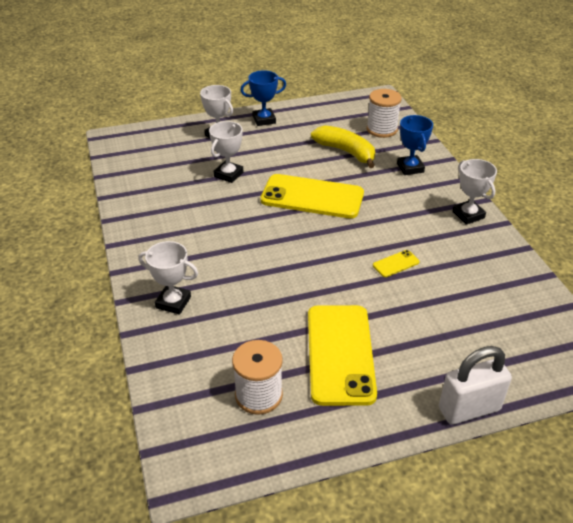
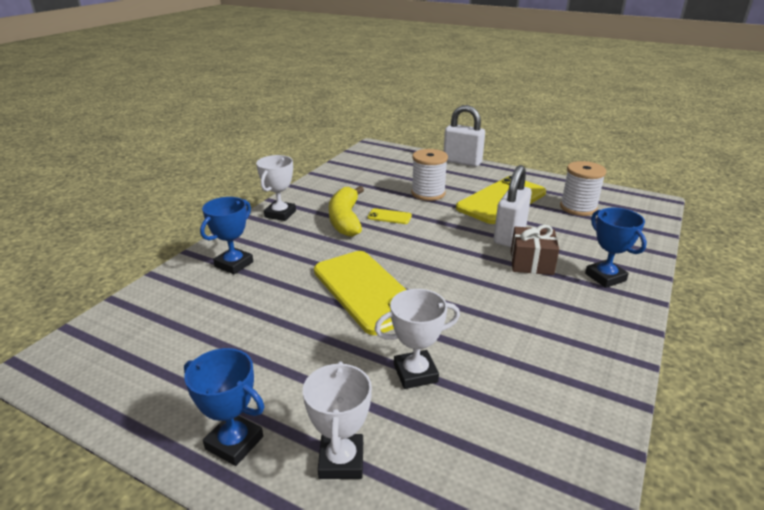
camera: 135 degrees left, 10 degrees down
white trophy [138,241,198,315] -> blue trophy [585,208,647,288]
yellow banana [311,125,375,168] -> yellow banana moved to [329,186,364,237]
white spool [367,89,402,138] -> white spool moved to [411,149,448,201]
none -> white padlock [494,165,532,247]
none -> brown gift [511,225,559,275]

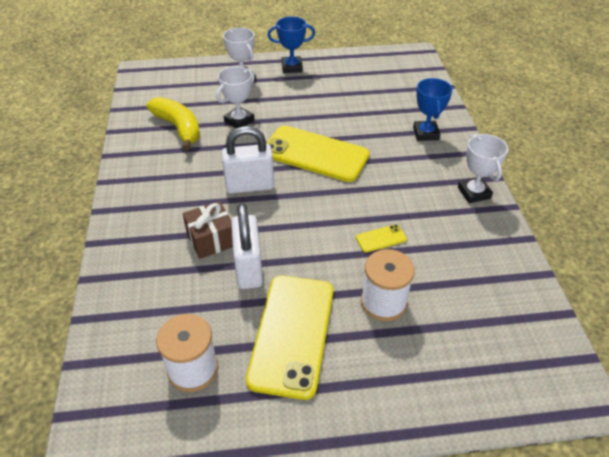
camera: 145 degrees right, 15 degrees up
yellow banana [329,186,364,237] -> yellow banana moved to [146,97,200,151]
white padlock [444,105,485,167] -> white padlock moved to [222,126,274,194]
blue trophy [585,208,647,288] -> none

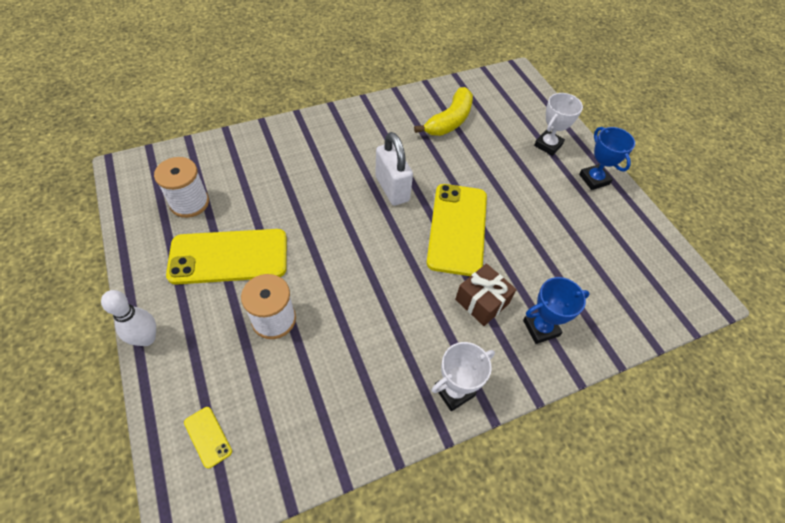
camera: 70 degrees right, 10 degrees up
brown gift [183,201,233,259] -> brown gift moved to [455,263,517,326]
white trophy [216,66,255,128] -> none
white padlock [231,203,263,289] -> none
yellow phone [356,224,407,253] -> yellow phone moved to [184,407,232,469]
none -> white bowling pin [101,290,156,346]

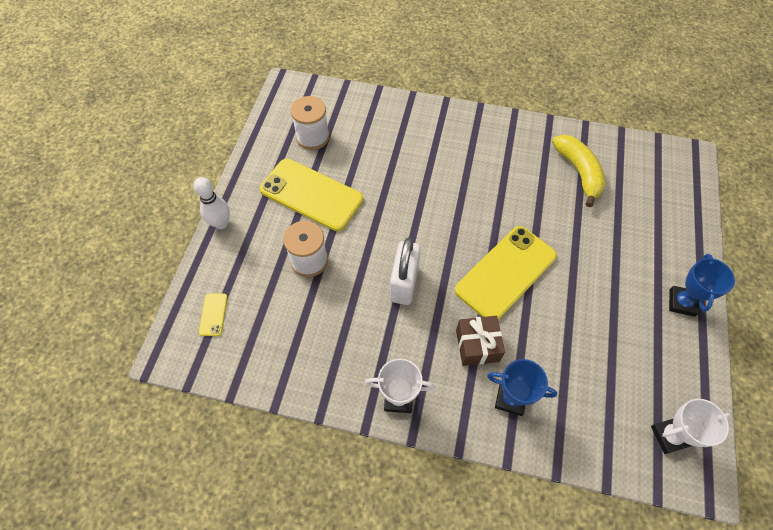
camera: 40 degrees right, 5 degrees up
white padlock [375,132,413,206] -> white padlock moved to [390,237,421,305]
yellow banana [414,87,473,136] -> yellow banana turned 90 degrees counterclockwise [552,134,606,207]
white trophy [534,93,583,156] -> white trophy moved to [651,399,731,454]

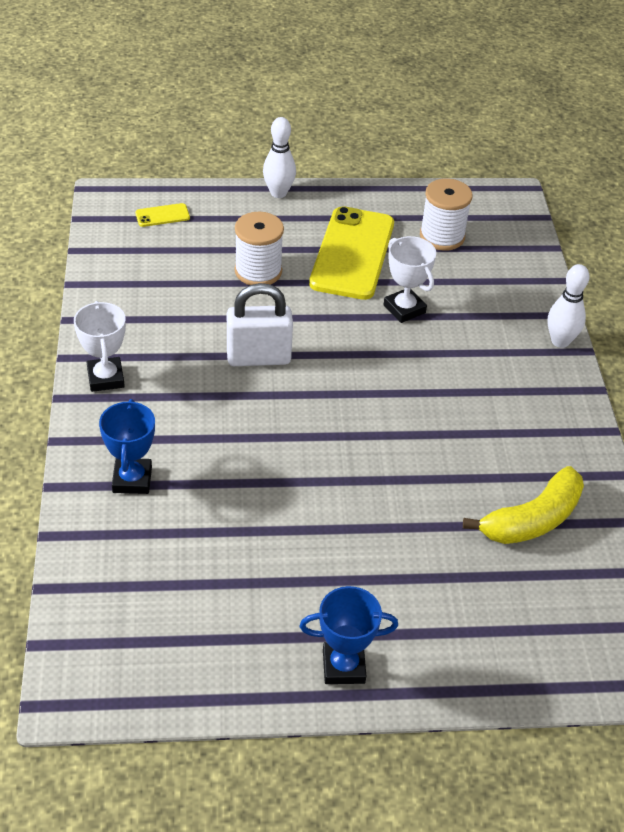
camera: 70 degrees right, 15 degrees down
yellow phone [455,226,557,320] -> none
brown gift [456,316,505,366] -> none
white trophy [651,399,731,454] -> white trophy moved to [383,236,436,323]
none -> white bowling pin [548,264,590,348]

